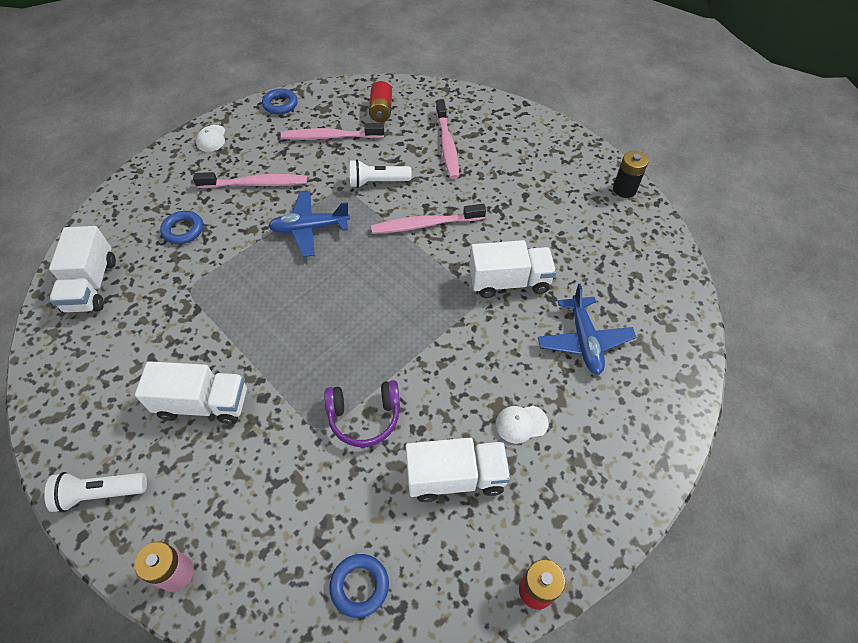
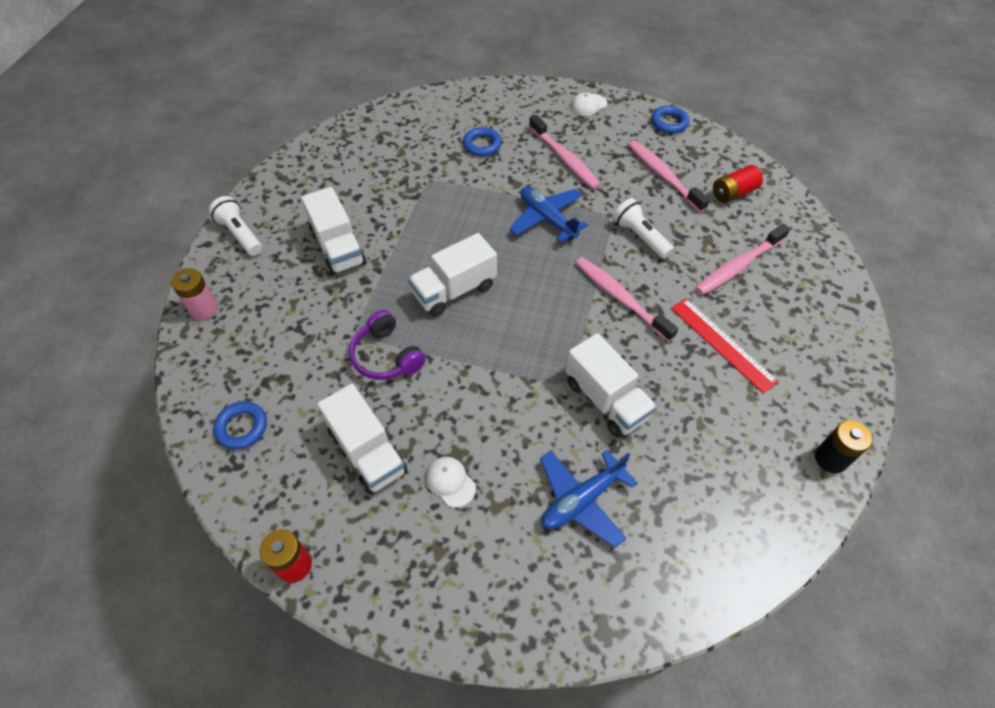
camera: 60 degrees right, 0 degrees up
white truck [49,226,116,313] -> white truck moved to [408,233,497,317]
none -> red ruler [671,298,779,393]

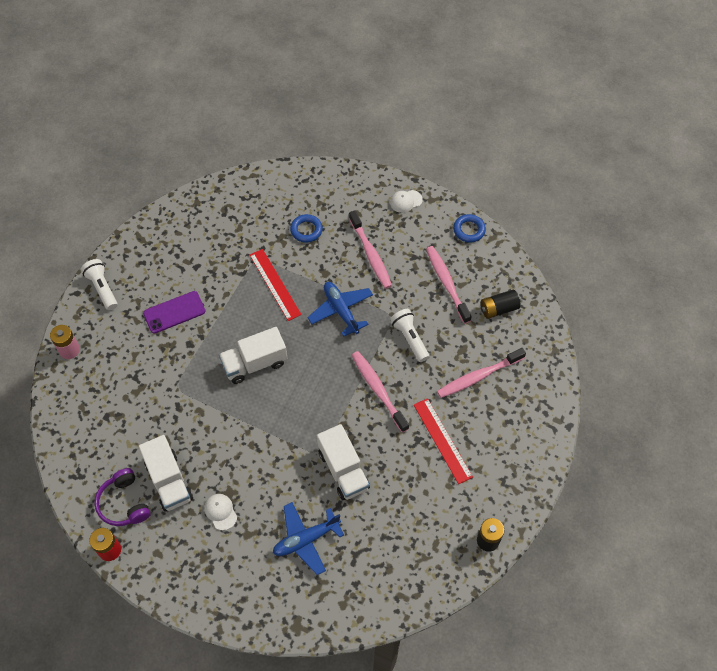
camera: 10 degrees right, 5 degrees up
blue ring [213,401,267,450] -> none
white truck [301,187,366,275] -> purple phone [143,291,205,334]
purple headphones [349,310,426,380] -> purple headphones moved to [95,468,151,526]
red battery [713,165,763,203] -> black battery [481,290,521,319]
none -> red ruler [250,249,302,321]

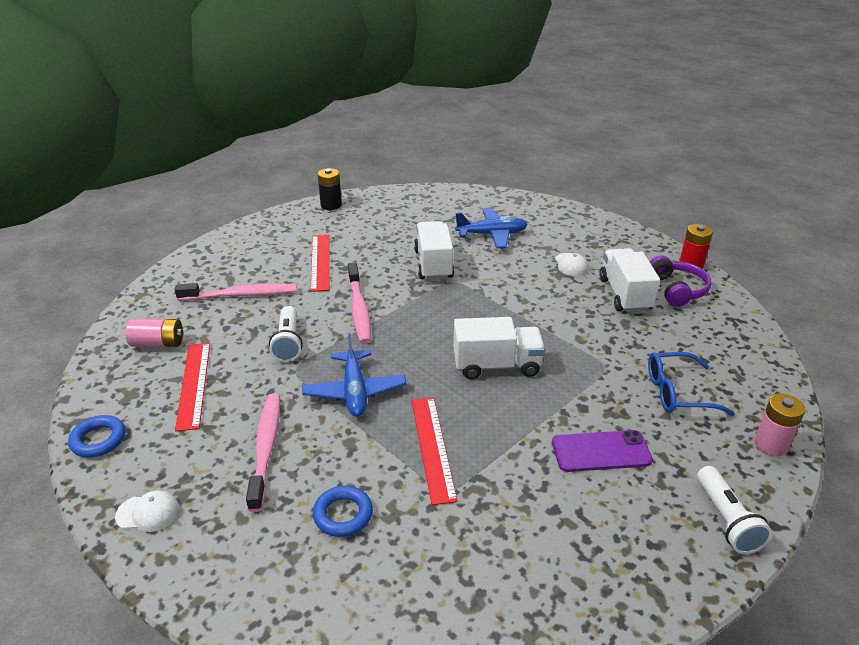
camera: 160 degrees left, 25 degrees down
pink toothbrush [426,246,472,324] -> red ruler [175,343,210,432]
black battery [481,290,521,319] -> pink battery [126,319,183,347]
none -> blue glasses [648,352,735,416]

